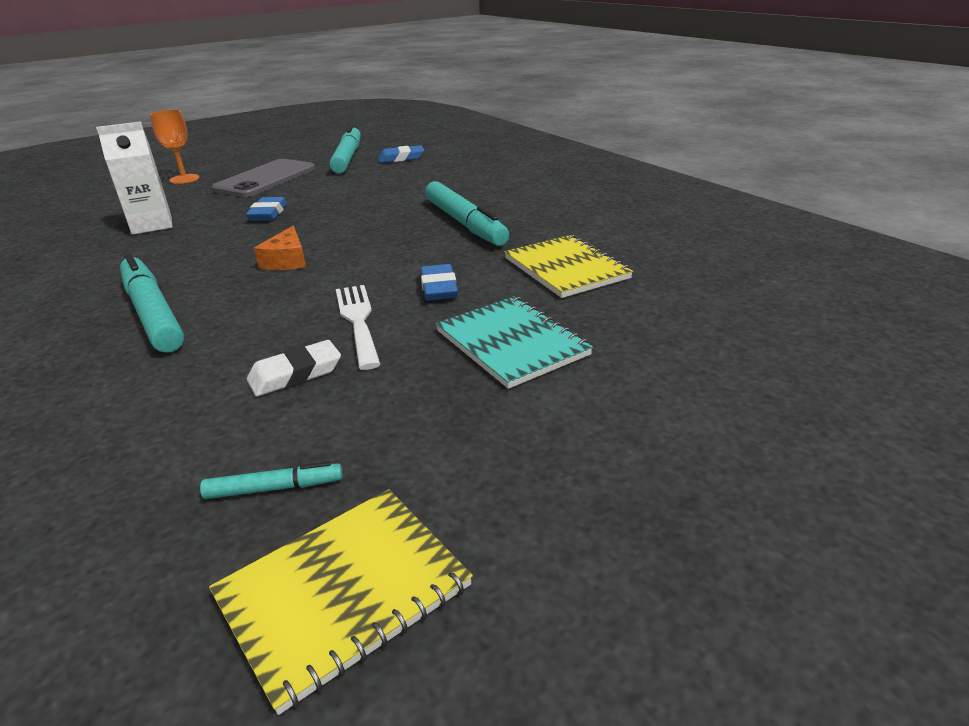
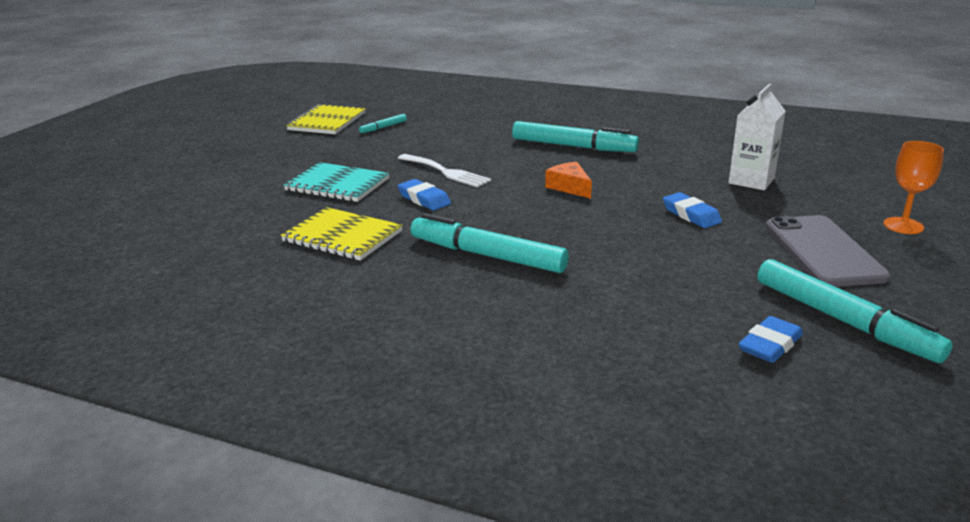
camera: 145 degrees right, 5 degrees down
white eraser [247,340,341,397] -> none

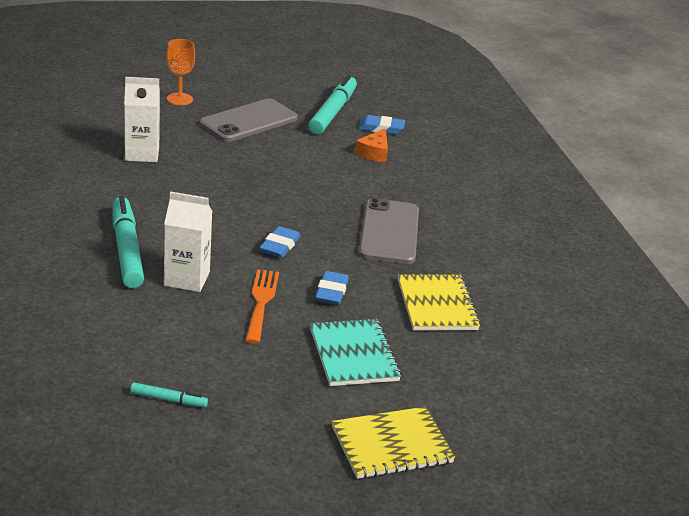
camera: 130 degrees left, 5 degrees up
yellow notebook [286,104,366,134] -> yellow notebook moved to [332,407,455,479]
white fork [398,154,491,187] -> orange fork [245,269,279,344]
turquoise marker [411,213,569,273] -> grey phone [359,198,419,264]
orange cheese [545,162,592,199] -> orange cheese moved to [355,128,388,162]
blue eraser [663,192,722,228] -> blue eraser moved to [259,226,301,258]
none -> white carton [164,192,212,292]

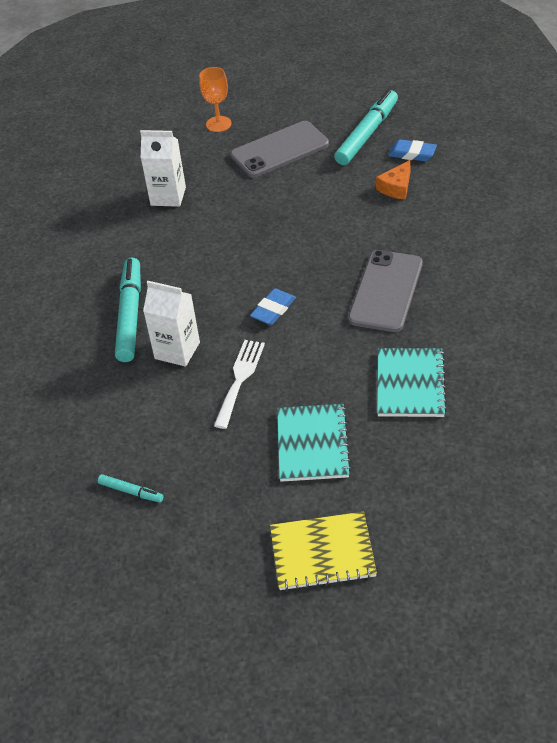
camera: 20 degrees right, 15 degrees up
orange fork [245,269,279,344] -> white fork [214,340,265,429]
blue eraser [315,271,349,305] -> none
yellow notebook [398,275,481,331] -> turquoise notebook [377,348,447,417]

